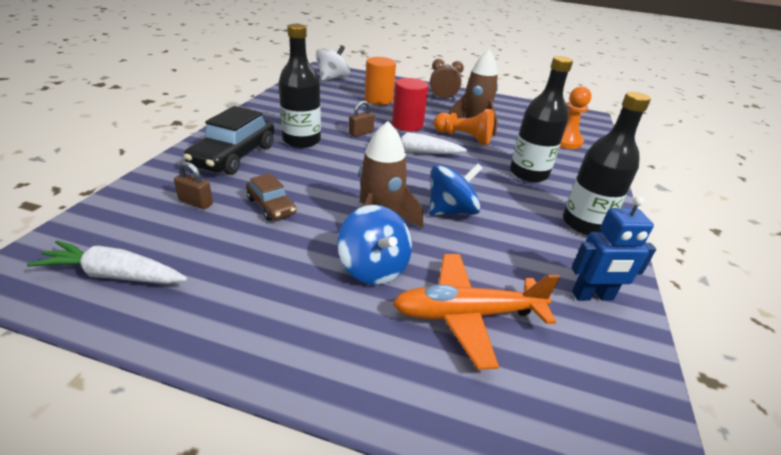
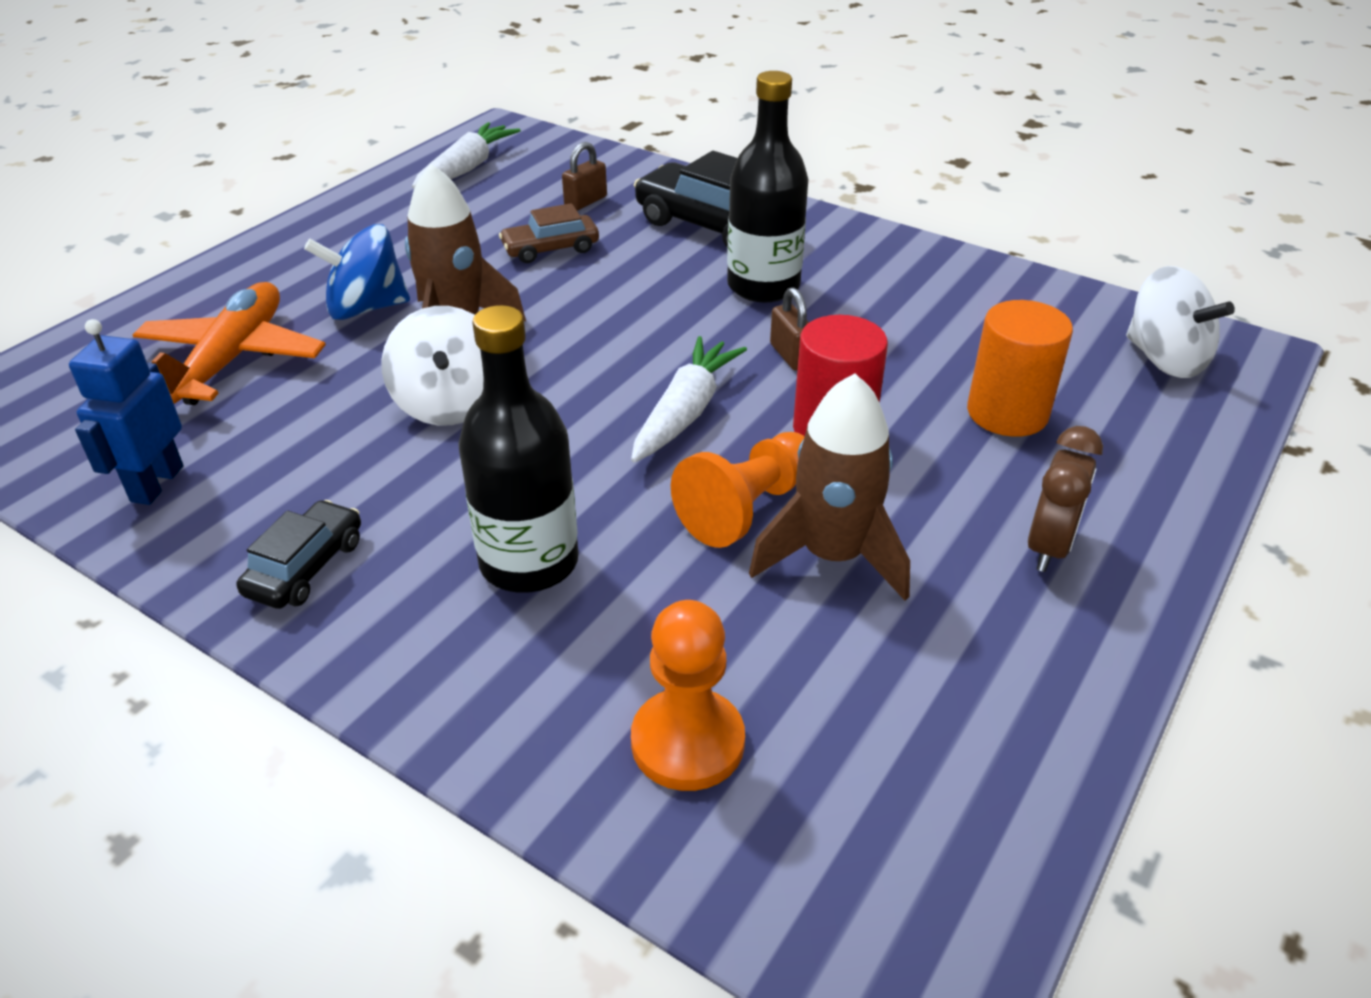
camera: 110 degrees right, 5 degrees up
blue spinning top [429,163,483,216] -> white spinning top [381,306,483,426]
black bottle [563,92,651,235] -> black car [236,500,361,609]

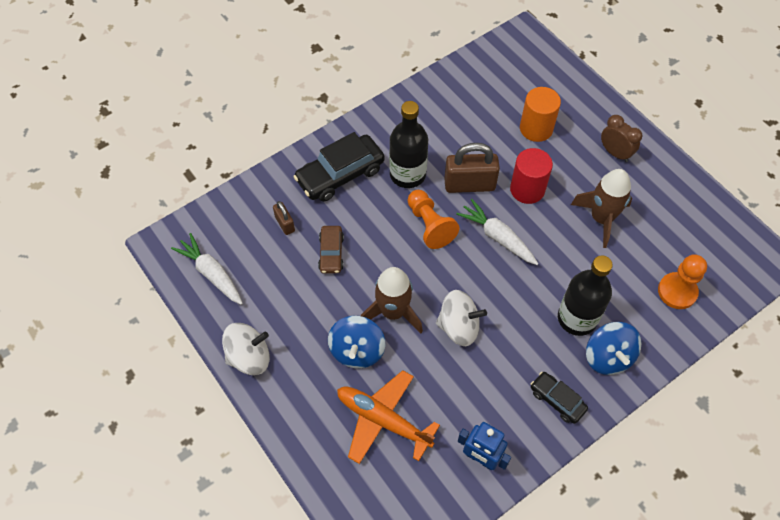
camera: 70 degrees left, 20 degrees up
orange pawn [671,432,805,548] -> orange pawn moved to [408,190,459,249]
brown padlock [770,287,809,370] -> brown padlock [444,143,500,193], size x1.93
white spinning top [1126,266,1235,378] -> white spinning top moved to [222,323,270,375]
none -> blue spinning top [586,322,642,375]

